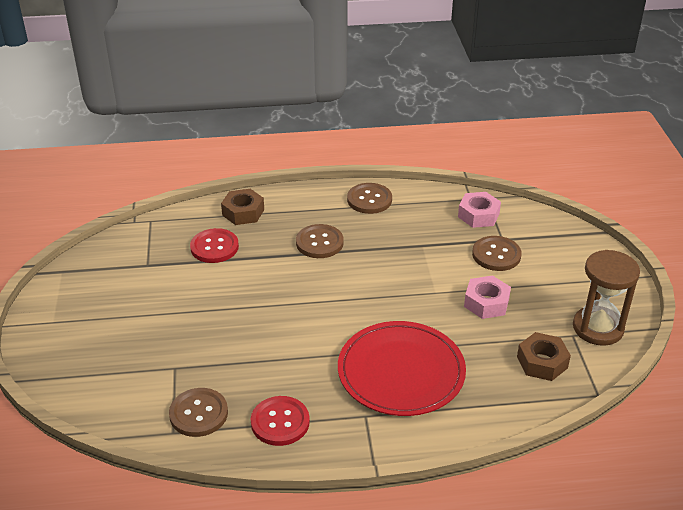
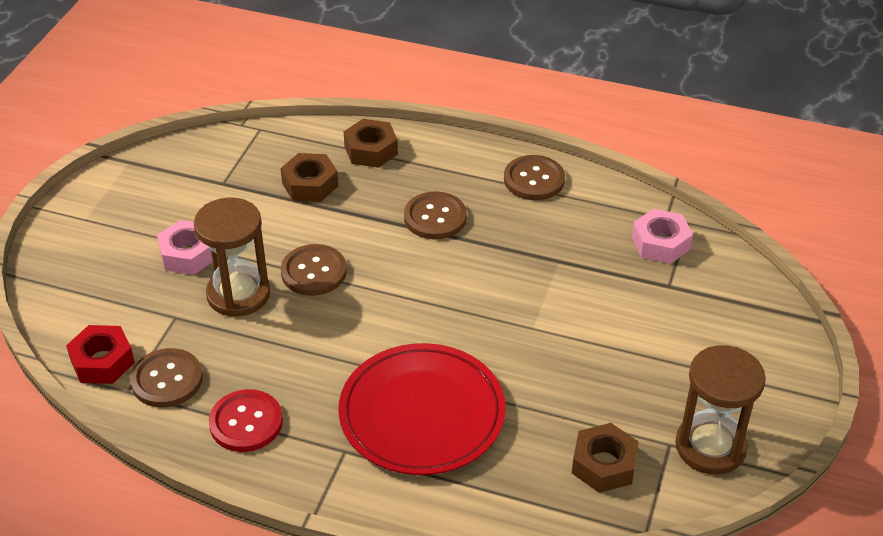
camera: 25 degrees right, 5 degrees up
red button [190,228,239,263] -> brown nut [280,153,338,202]
pink nut [464,275,511,319] -> pink nut moved to [157,220,213,275]
brown button [472,236,522,271] -> brown button moved to [281,244,347,296]
none -> red nut [66,325,135,384]
none -> brown hourglass [194,197,270,317]

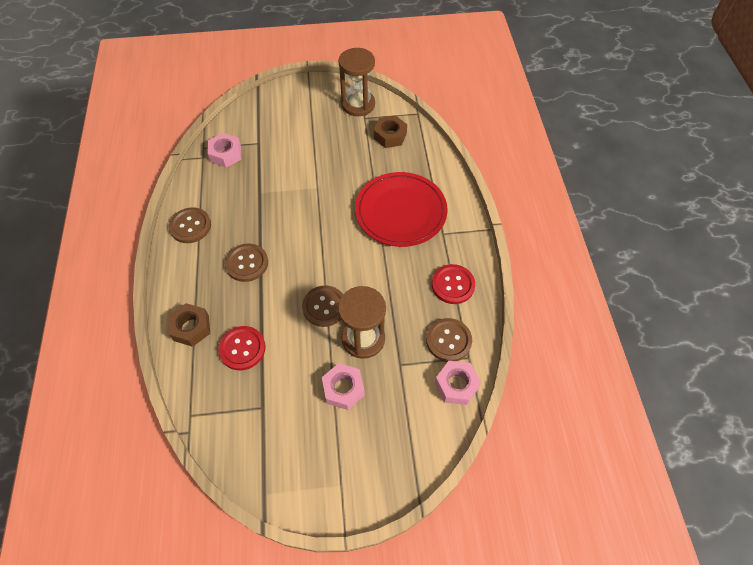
camera: 115 degrees left, 15 degrees up
red nut [66,325,135,384] -> pink nut [435,361,481,405]
brown nut [280,153,338,202] -> red button [218,326,266,370]

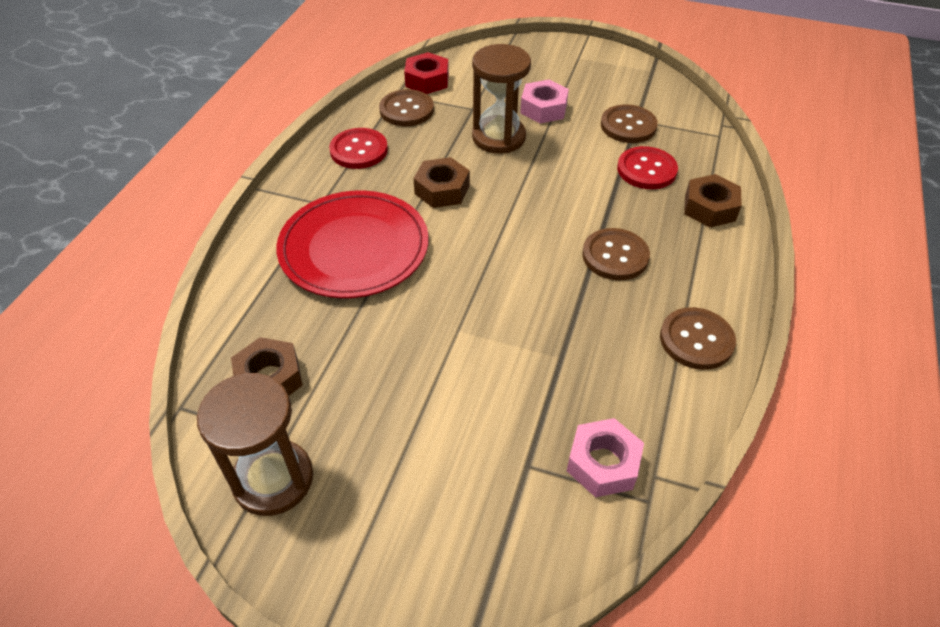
camera: 155 degrees left, 10 degrees down
brown button [302,285,343,327] -> brown button moved to [601,104,658,143]
pink nut [435,361,481,405] -> red nut [404,52,449,94]
none -> brown nut [413,157,470,208]

